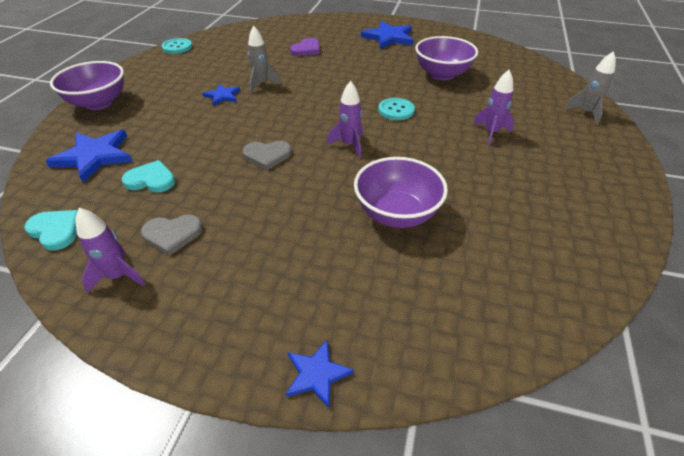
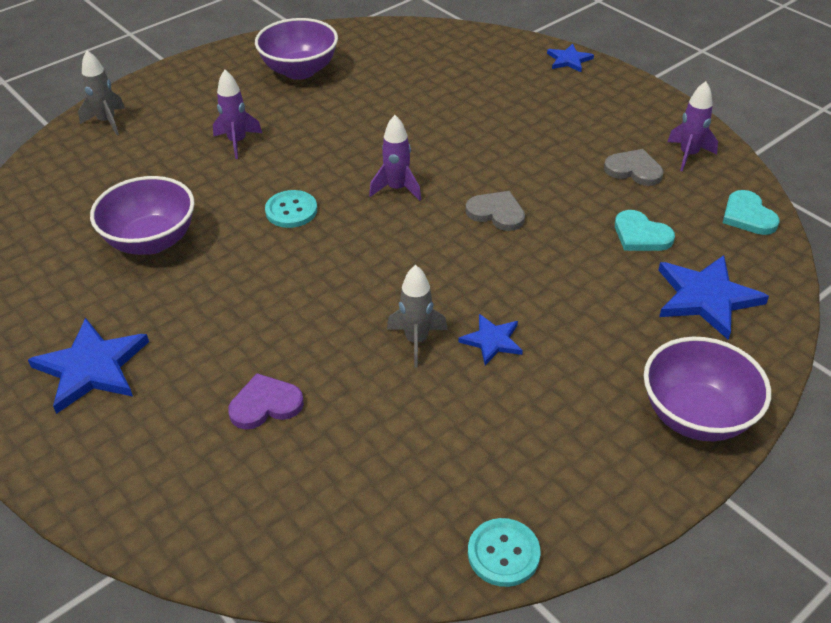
camera: 145 degrees left, 0 degrees up
purple bowl [354,157,448,228] -> purple bowl moved to [255,18,338,80]

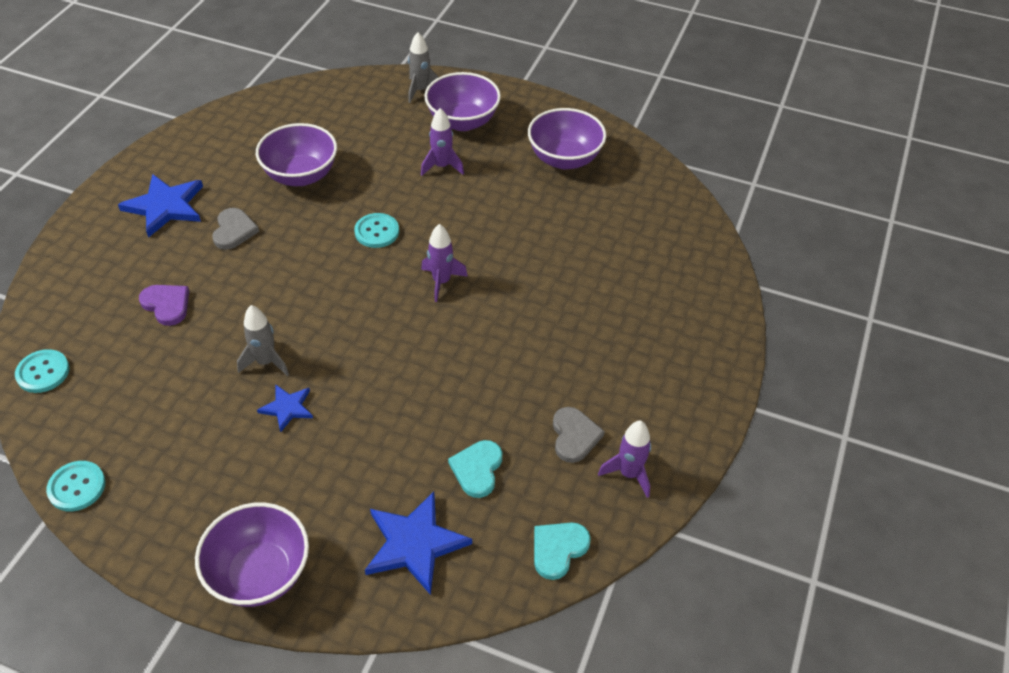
camera: 60 degrees right, 5 degrees up
grey heart [466,191,525,231] -> grey heart moved to [212,208,259,250]
blue star [547,44,594,72] -> none
none -> turquoise button [15,349,69,393]
none -> purple bowl [424,72,501,131]

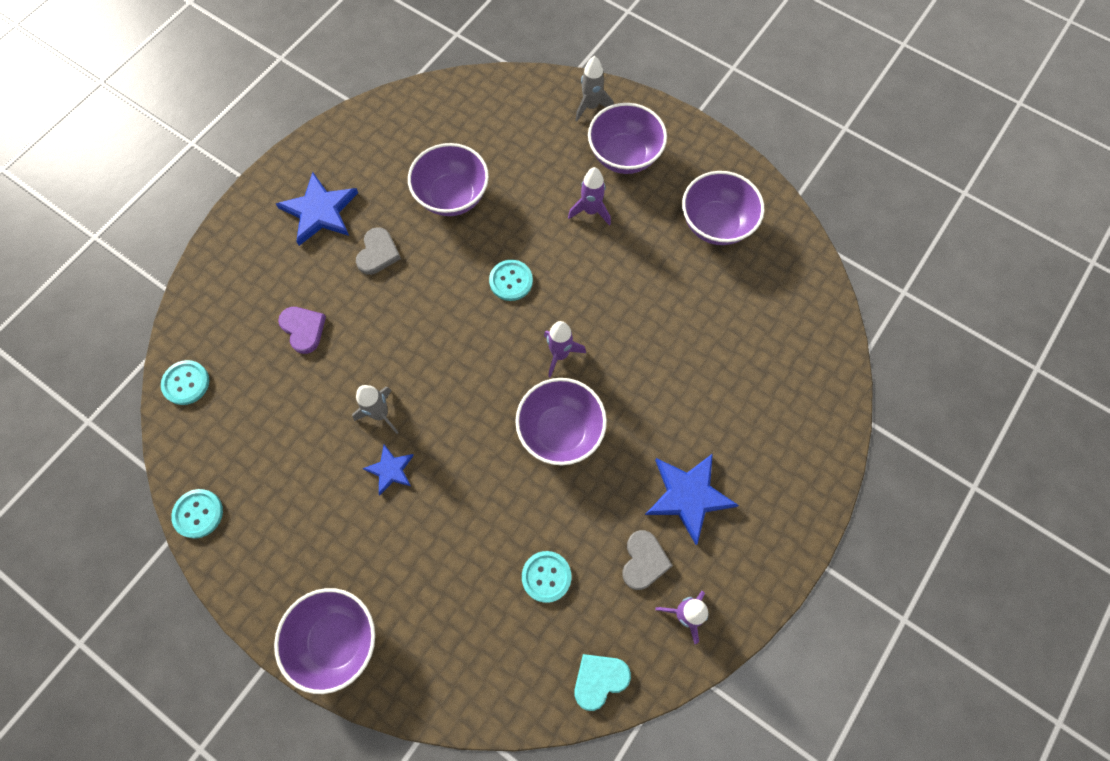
camera: 15 degrees right, 20 degrees up
blue star [365,492,472,595] -> blue star moved to [645,453,739,545]
turquoise heart [448,440,502,498] -> turquoise button [522,551,571,603]
none -> purple bowl [515,378,607,465]

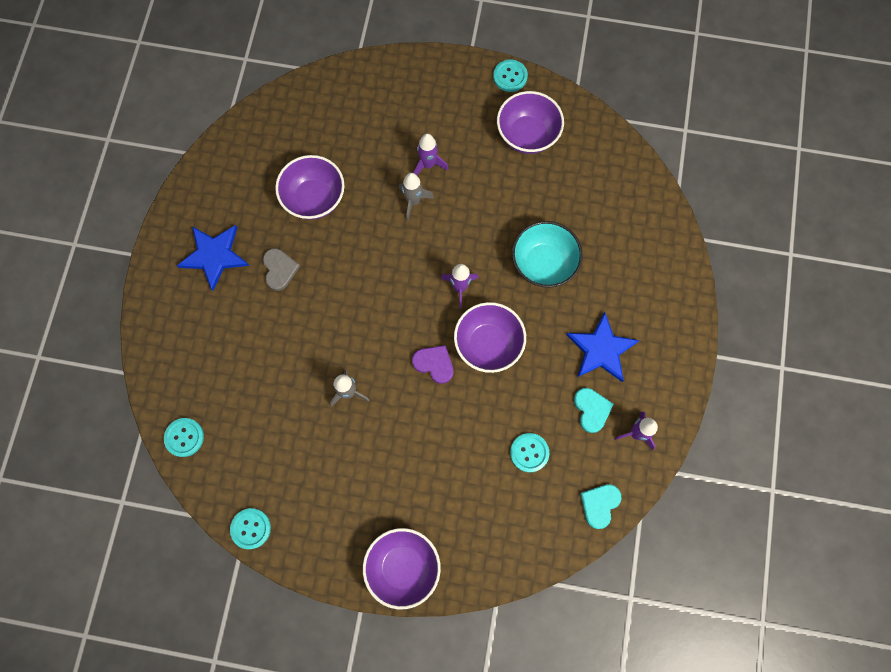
camera: 25 degrees left, 5 degrees up
purple heart [278,307,326,354] -> purple heart moved to [412,345,453,384]
blue star [362,445,414,495] -> none
turquoise button [489,260,533,301] -> turquoise button moved to [493,59,528,92]
grey rocket [575,56,614,122] -> grey rocket moved to [399,173,434,220]
purple bowl [588,103,667,174] -> none
grey heart [622,530,673,590] -> turquoise heart [574,388,614,433]
none -> turquoise bowl [512,221,583,288]

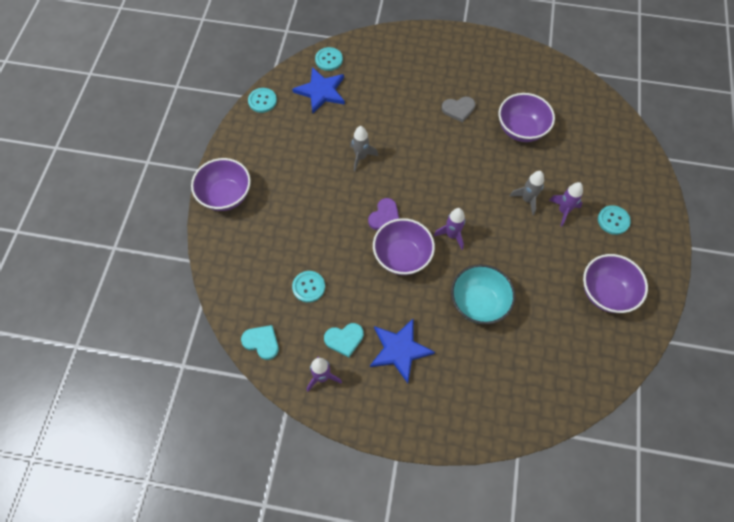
camera: 90 degrees right, 10 degrees down
blue star [177,225,249,291] -> blue star moved to [292,67,345,114]
turquoise button [493,59,528,92] -> turquoise button moved to [598,205,631,235]

